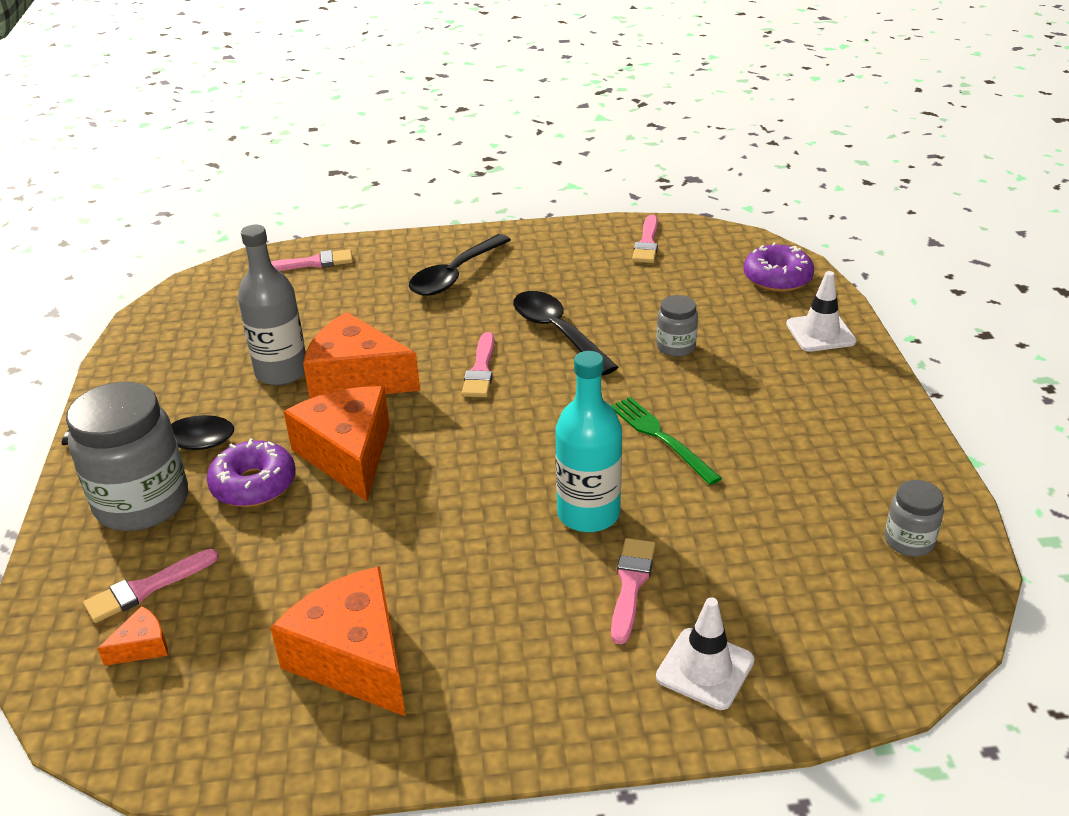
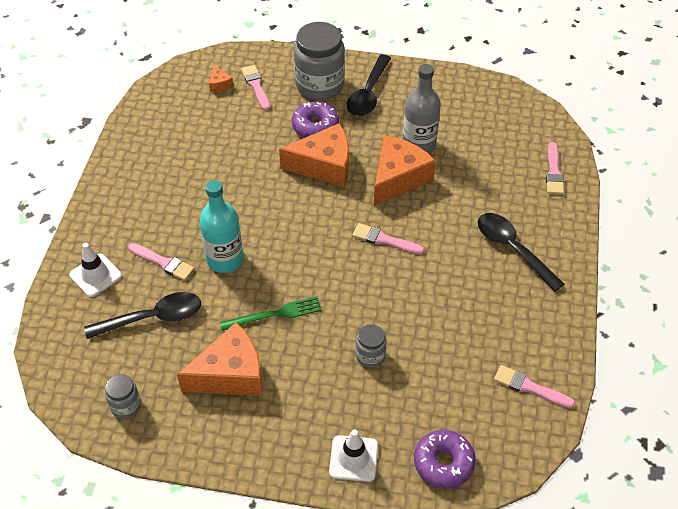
camera: 105 degrees right, 15 degrees up
orange cheese [270,566,406,716] -> orange cheese moved to [177,322,263,396]
black spoon [513,291,618,375] -> black spoon moved to [84,292,201,339]

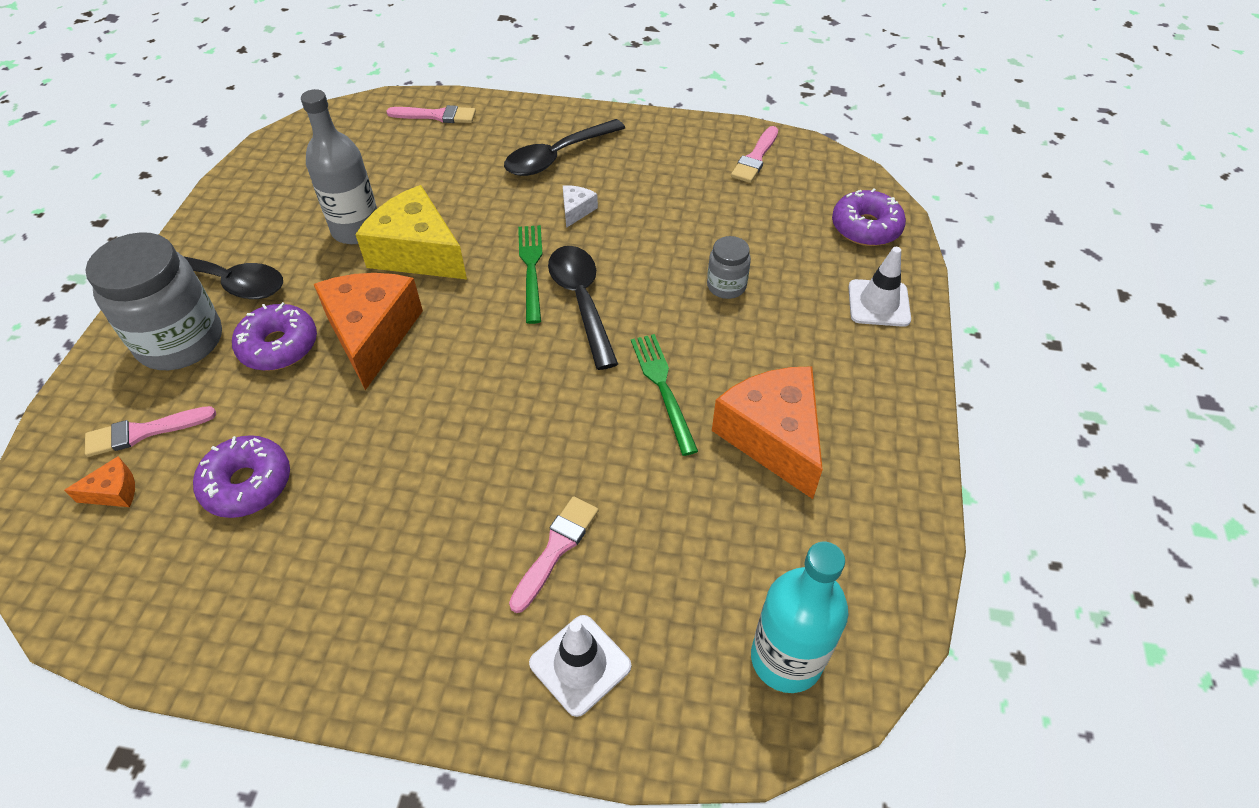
camera: 90 degrees left, 0 degrees up
black spoon [84,292,201,339] -> black spoon moved to [548,246,618,370]
grey jar [105,374,141,418] -> none
turquoise bottle [200,180,243,273] -> turquoise bottle moved to [751,542,849,693]
pink brush [352,223,425,255] -> green fork [518,225,543,324]
orange cheese [374,135,436,206] -> yellow cheese [355,185,467,279]
none -> purple donut [193,435,290,518]
none -> white cheese [563,185,598,228]

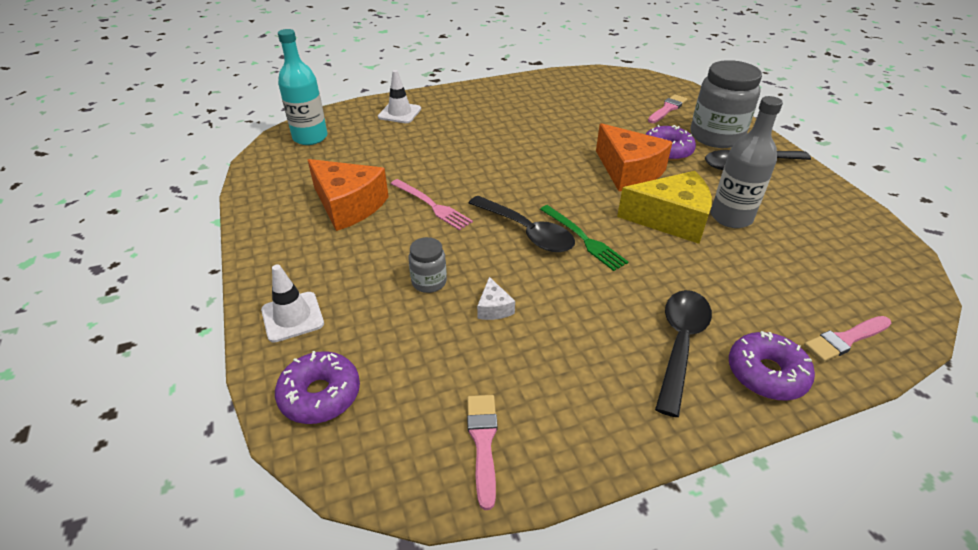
camera: 150 degrees right, 10 degrees down
orange cheese [64,456,135,507] -> none
purple donut [193,435,290,518] -> purple donut moved to [729,331,815,401]
pink brush [509,496,598,613] -> none
white cheese [563,185,598,228] -> white cheese moved to [477,277,515,320]
green fork [631,334,698,456] -> pink fork [391,179,473,231]

